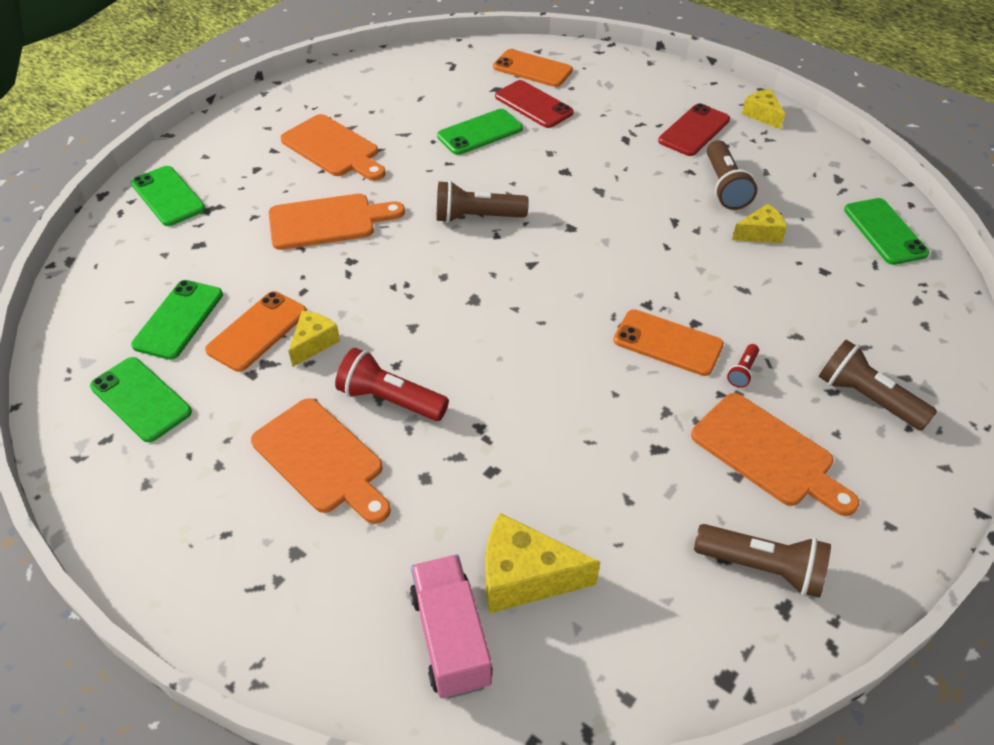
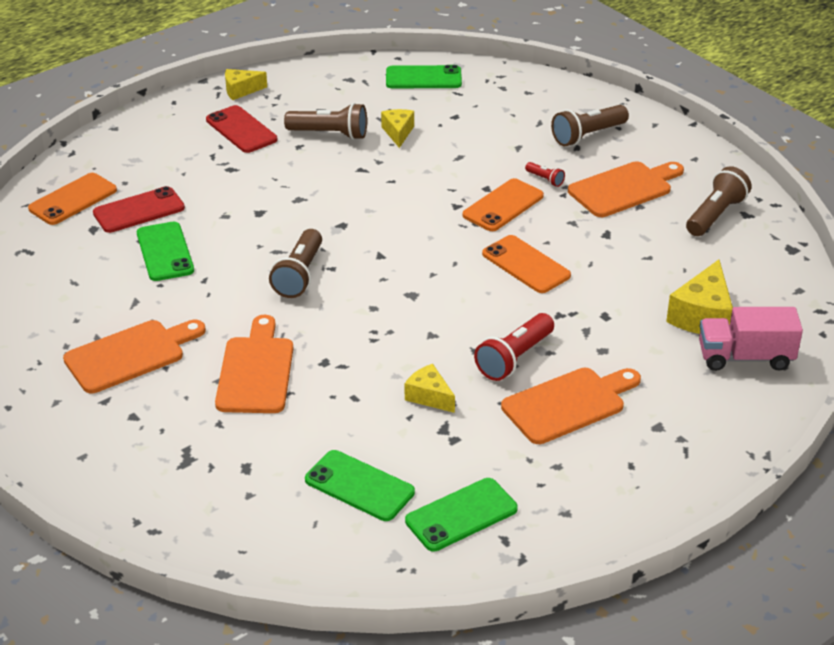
camera: 75 degrees left, 10 degrees down
green phone [131,166,206,226] -> none
orange phone [205,291,307,372] -> orange phone moved to [482,235,571,293]

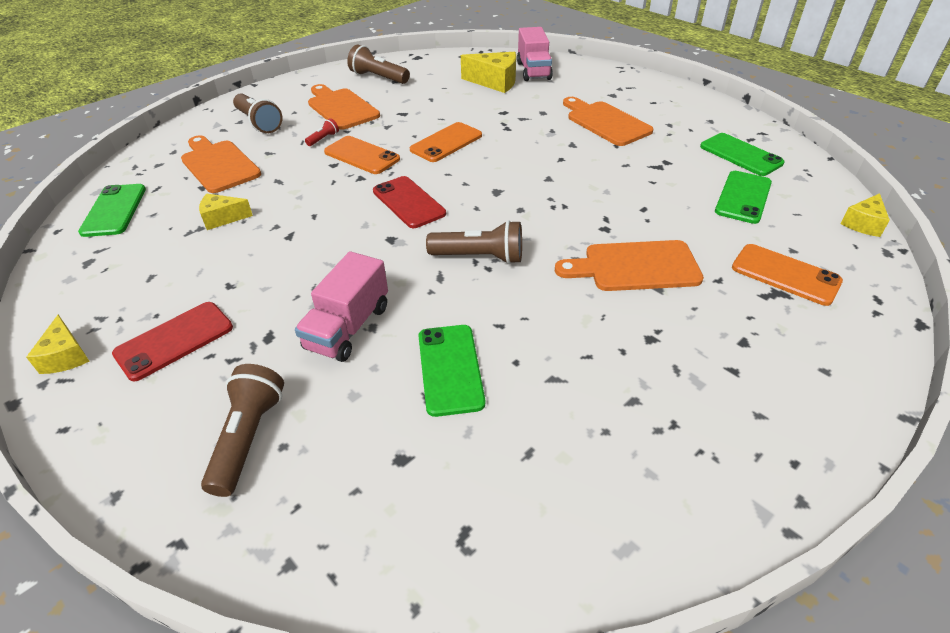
camera: 95 degrees left, 5 degrees up
orange phone [28,173,117,225] -> orange phone moved to [732,244,843,306]
orange cutting board [63,320,206,393] -> orange cutting board moved to [181,135,261,193]
red phone [93,186,185,233] -> red phone moved to [373,176,446,228]
green phone [137,222,194,281] -> green phone turned 75 degrees counterclockwise [419,325,485,417]
brown flashlight [284,103,367,140] -> brown flashlight moved to [201,364,284,497]
yellow cheese [405,364,455,413] -> yellow cheese moved to [841,193,890,237]
red flashlight [474,313,554,381] -> none
none -> pink truck [295,251,388,362]

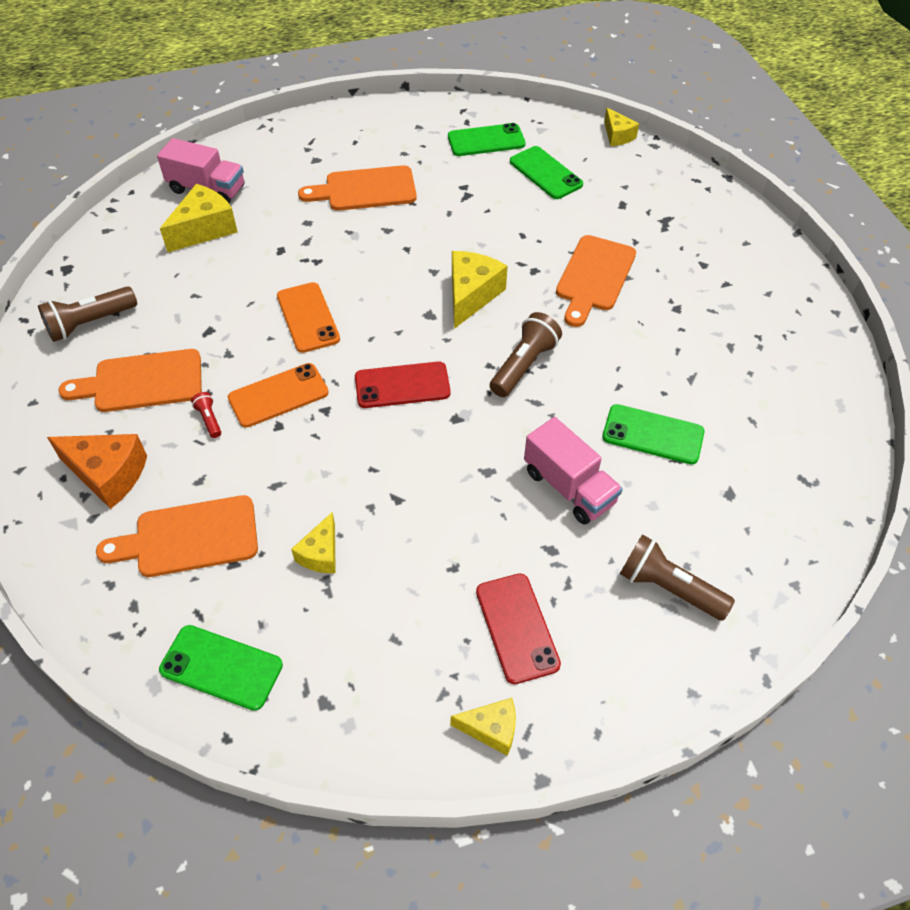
camera: 65 degrees left, 10 degrees up
brown flashlight [233,93,282,133] -> orange cheese [47,434,147,509]
orange phone [732,244,843,306] -> none
none -> yellow cheese [452,251,508,329]

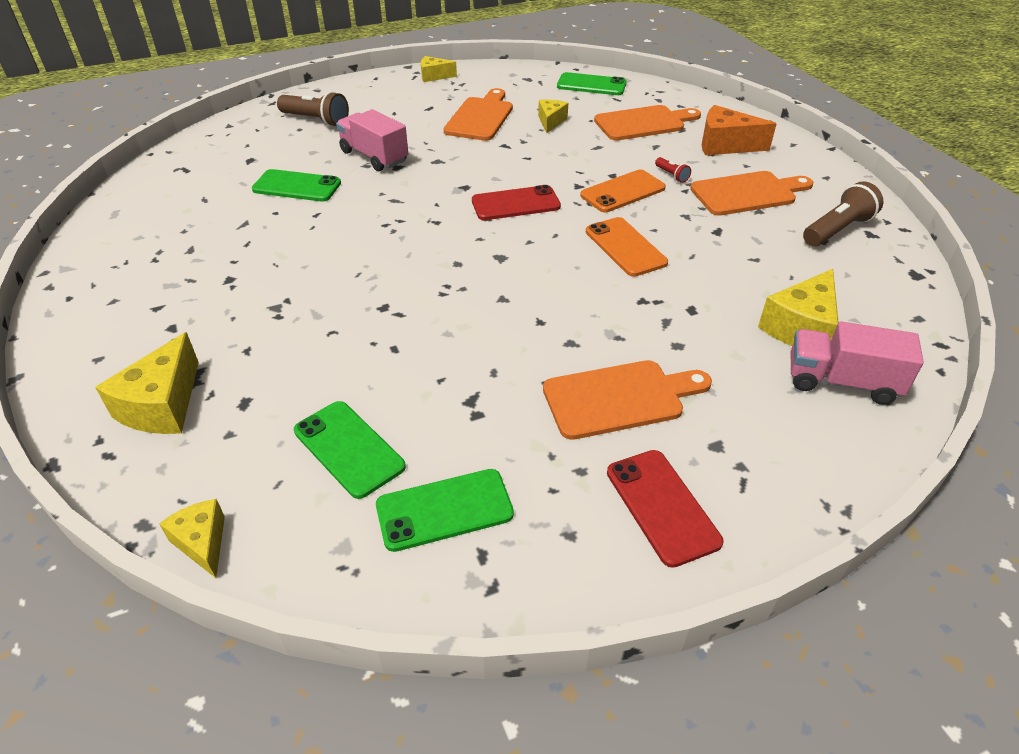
camera: 175 degrees right, 10 degrees down
yellow cheese [452,251,508,329] -> yellow cheese moved to [95,332,199,434]
red phone [476,573,561,684] -> red phone moved to [607,450,723,568]
brown flashlight [490,312,562,397] -> none
orange cutting board [556,235,636,327] -> orange cutting board moved to [444,88,513,141]

